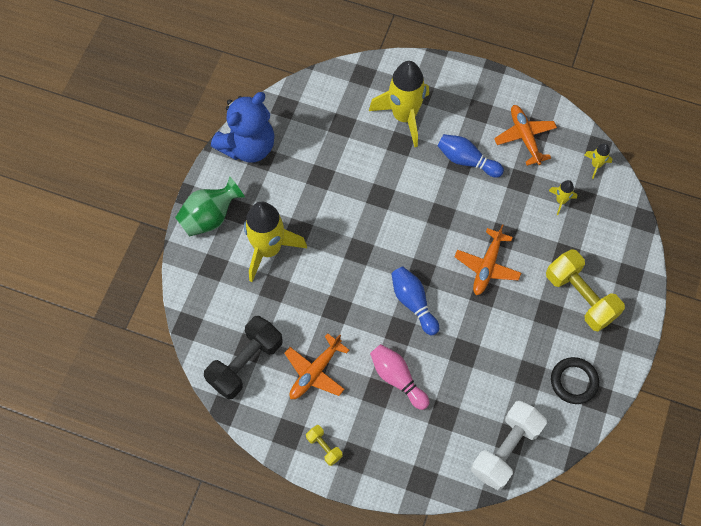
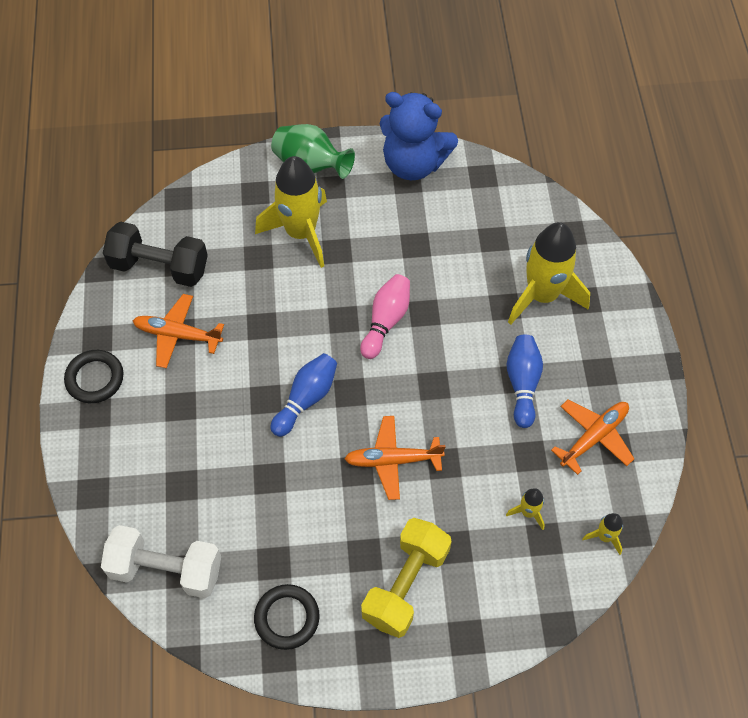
camera: 65 degrees right, 5 degrees down
yellow dumbbell [306,425,343,466] -> black ring [64,350,123,403]
pink bowling pin [370,344,430,410] -> pink bowling pin moved to [360,274,410,359]

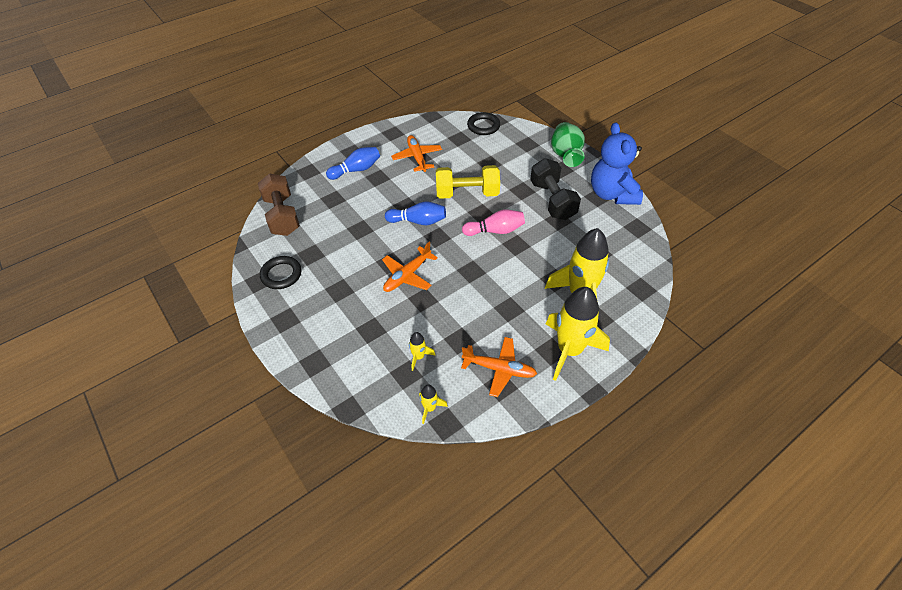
camera: 60 degrees right, 10 degrees down
black ring [64,350,123,403] -> black ring moved to [467,112,500,135]
white dumbbell [101,525,221,598] -> brown dumbbell [258,173,300,236]
black dumbbell [103,221,208,287] -> black dumbbell moved to [530,158,581,220]
yellow rocket [255,156,327,268] -> yellow rocket moved to [546,287,610,381]
orange plane [344,416,445,500] -> orange plane turned 105 degrees counterclockwise [382,242,438,292]
yellow dumbbell [361,518,451,638] -> yellow dumbbell moved to [436,165,500,199]
blue bowling pin [506,335,543,428] -> blue bowling pin moved to [326,147,380,180]

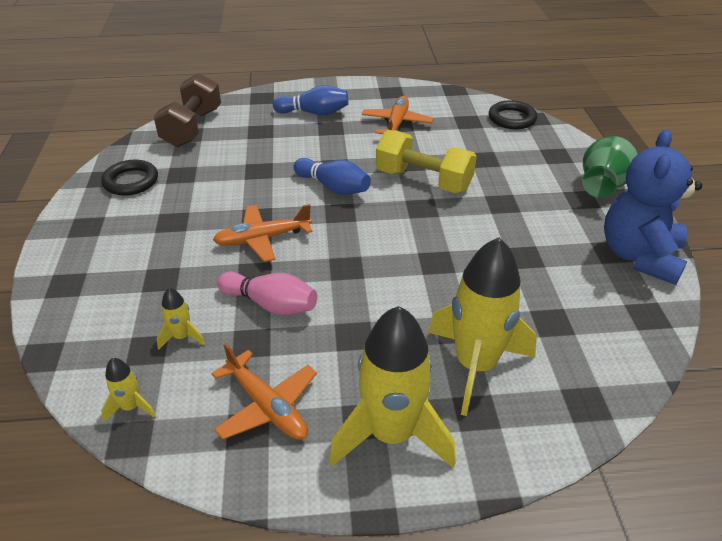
camera: 30 degrees right, 10 degrees down
pink bowling pin [462,209,525,236] -> pink bowling pin moved to [217,272,317,315]
black dumbbell [530,158,581,220] -> none

